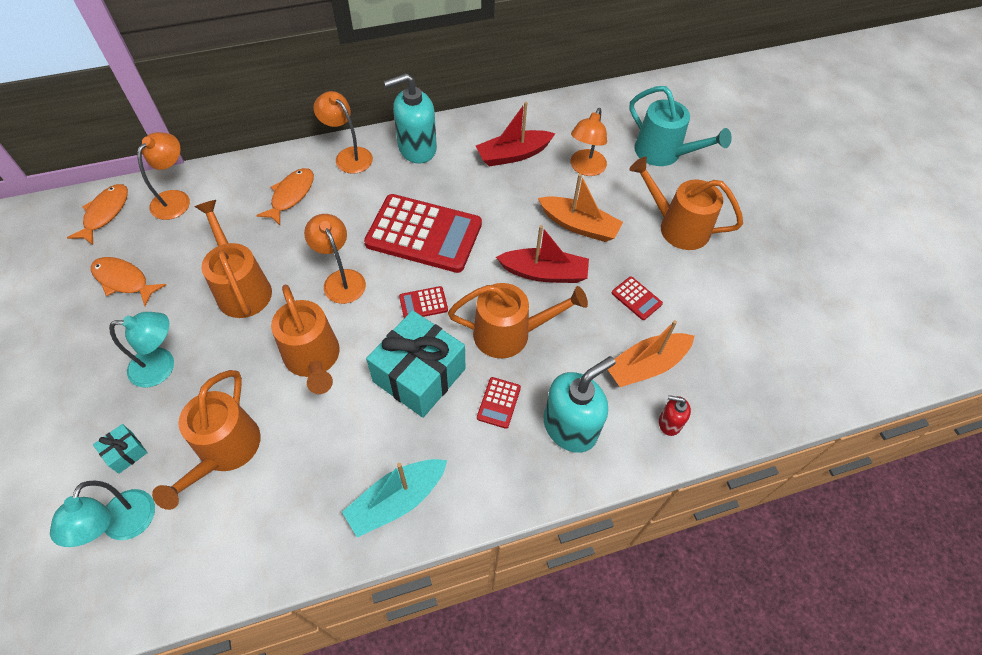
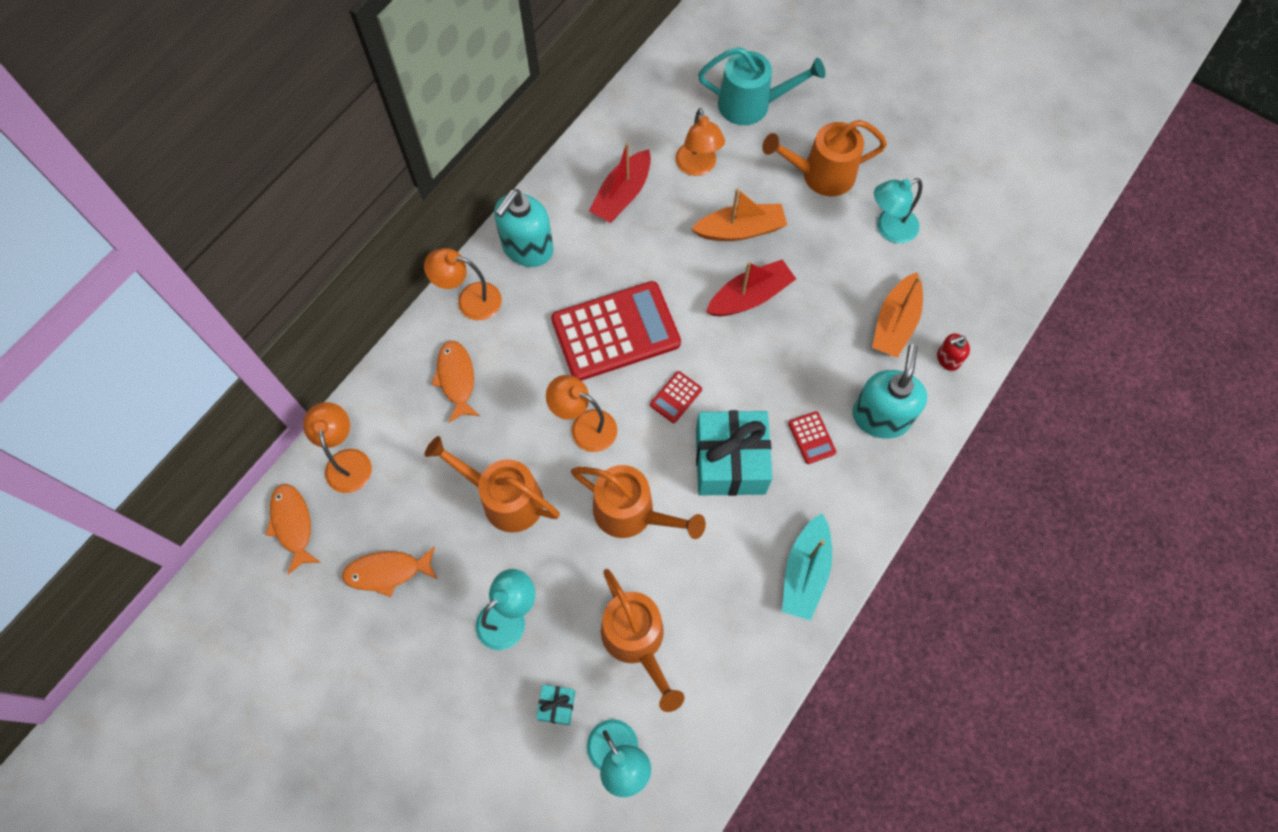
camera: 35 degrees left, 10 degrees up
orange watering can [448,283,588,359] -> none
red calculator [612,276,663,320] -> none
none -> turquoise lamp [874,178,923,243]

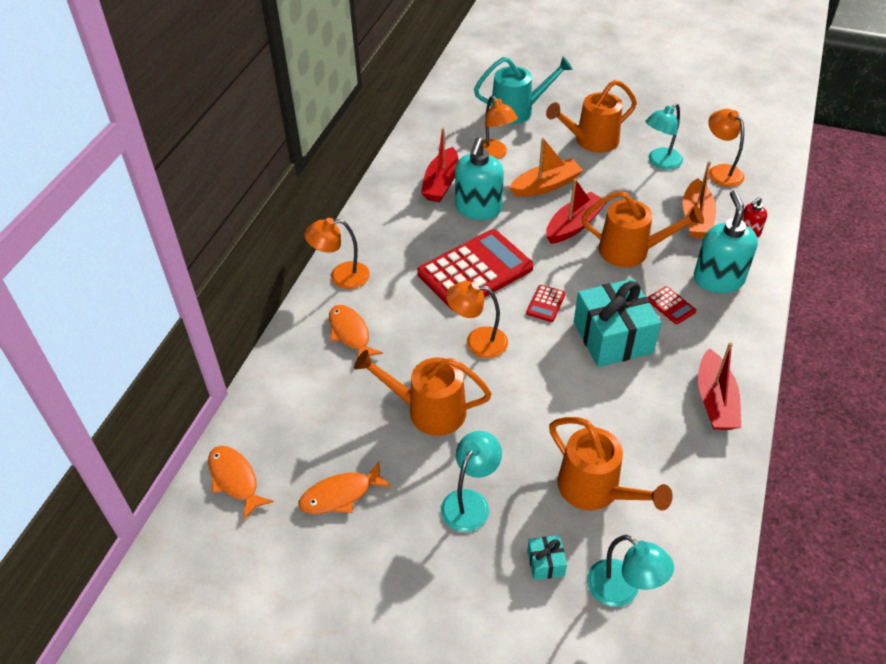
camera: 15 degrees left, 20 degrees down
orange lamp [303,402,372,493] -> orange lamp moved to [708,109,744,187]
turquoise soap dispenser [494,189,554,267] -> turquoise soap dispenser moved to [455,137,504,220]
orange watering can [571,465,706,539] -> orange watering can moved to [582,191,704,267]
turquoise boat [782,513,832,621] -> red boat [698,342,741,430]

